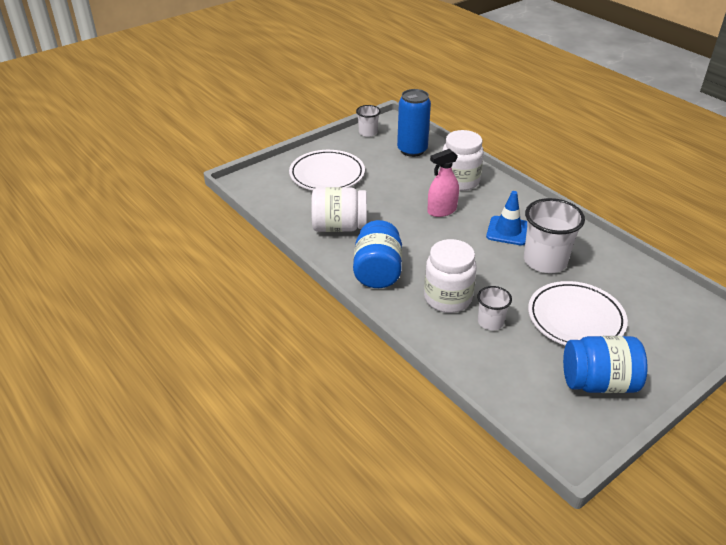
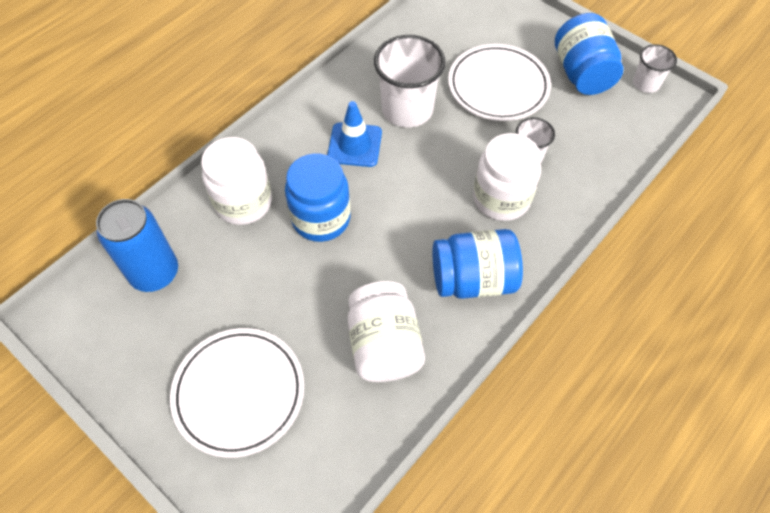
camera: 100 degrees left, 20 degrees up
white cup [356,105,381,137] -> white cup moved to [633,44,677,93]
pink spray bottle [427,149,459,217] -> blue jar [285,154,351,242]

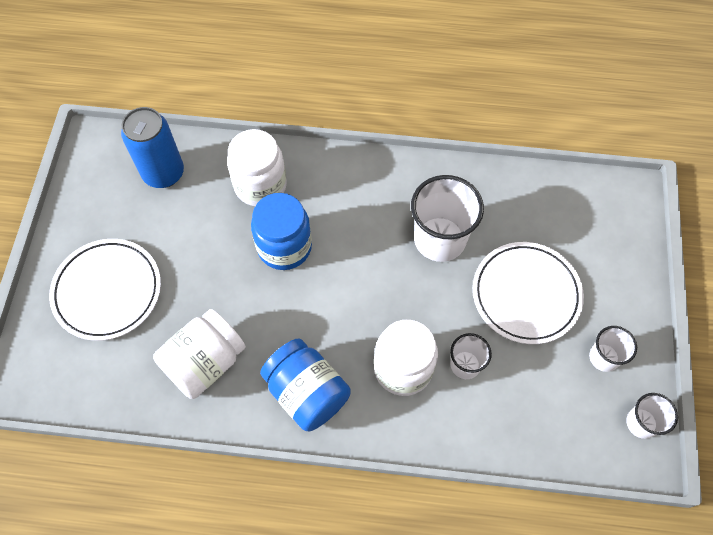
camera: 55 degrees right, 5 degrees up
blue traffic cone [327,101,382,167] -> none
blue jar [555,13,623,95] -> white cup [589,326,637,372]

